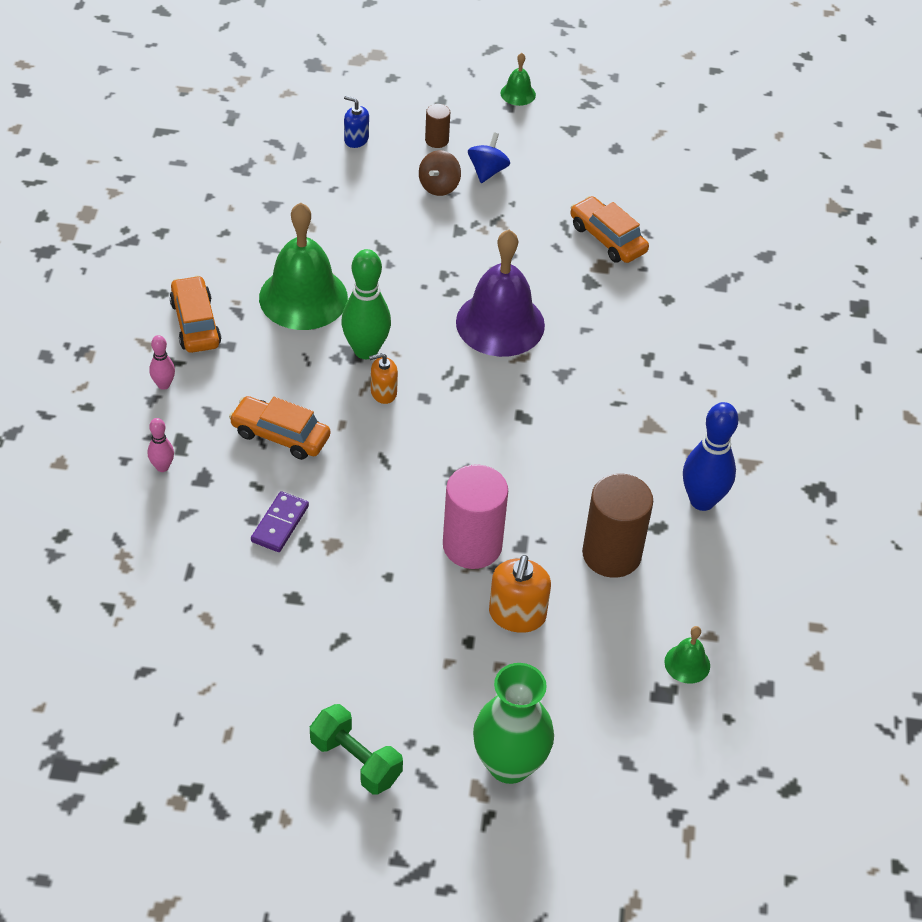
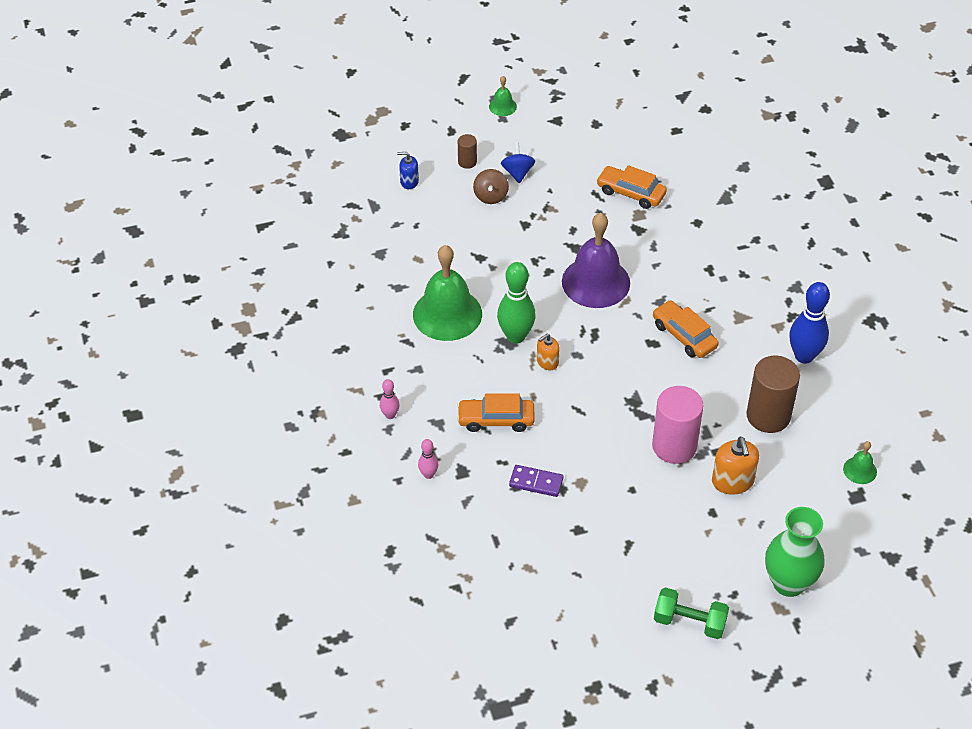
camera: 20 degrees left, 0 degrees up
orange car [169,275,221,353] -> orange car moved to [653,300,719,358]
purple domino [251,491,309,552] -> purple domino turned 75 degrees counterclockwise [509,465,563,497]

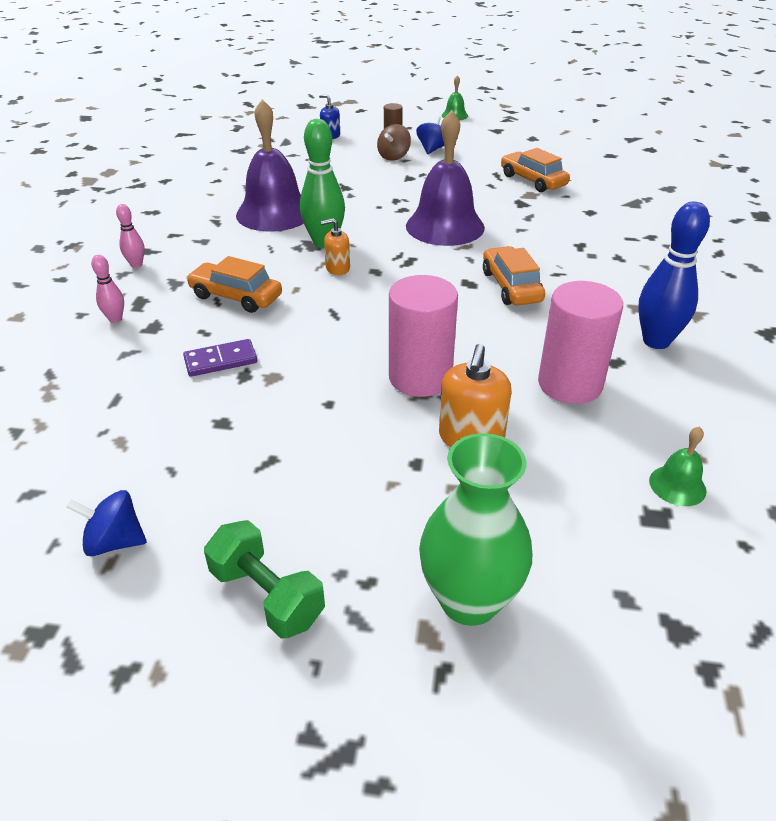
camera: 25 degrees right, 10 degrees down
green bell [413,245,482,341] -> purple bell [236,99,304,232]
purple domino [509,465,563,497] -> purple domino turned 60 degrees counterclockwise [183,339,257,377]
brown cylinder [746,356,800,433] -> pink cylinder [538,281,623,404]
none -> blue spinning top [66,490,147,556]

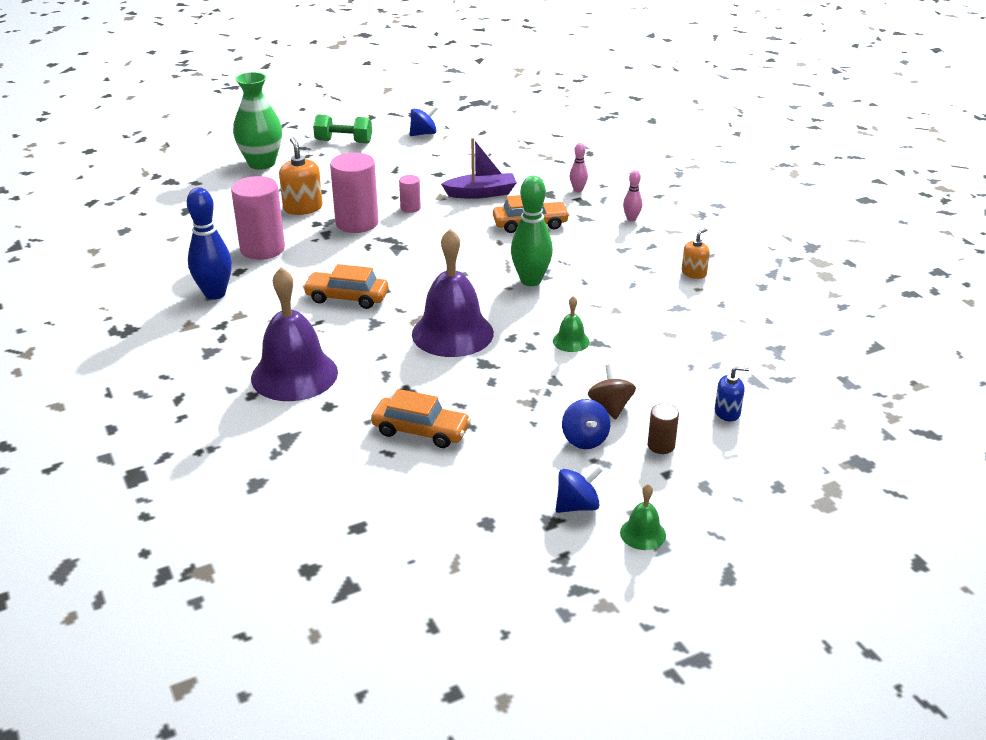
camera: 145 degrees right, 5 degrees down
purple domino [183,339,257,377] -> purple boat [441,138,517,199]
purple bell [236,99,304,232] -> purple bell moved to [251,267,338,401]
orange soap dispenser [321,218,350,275] -> orange soap dispenser moved to [682,228,710,279]
orange car [483,246,545,305] -> orange car turned 150 degrees clockwise [303,264,388,309]
green bell [649,426,707,506] -> green bell moved to [553,296,590,352]
none -> pink cylinder [399,175,421,213]
none -> blue spinning top [556,466,603,513]

